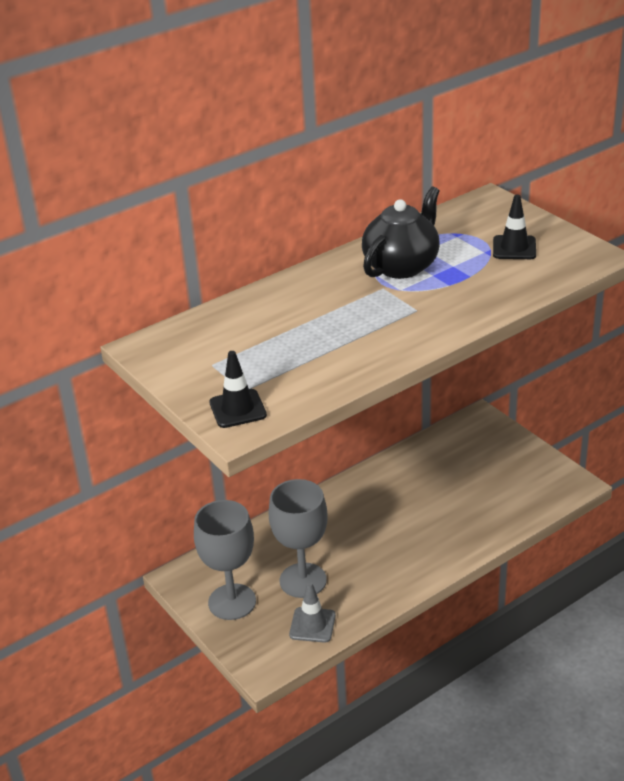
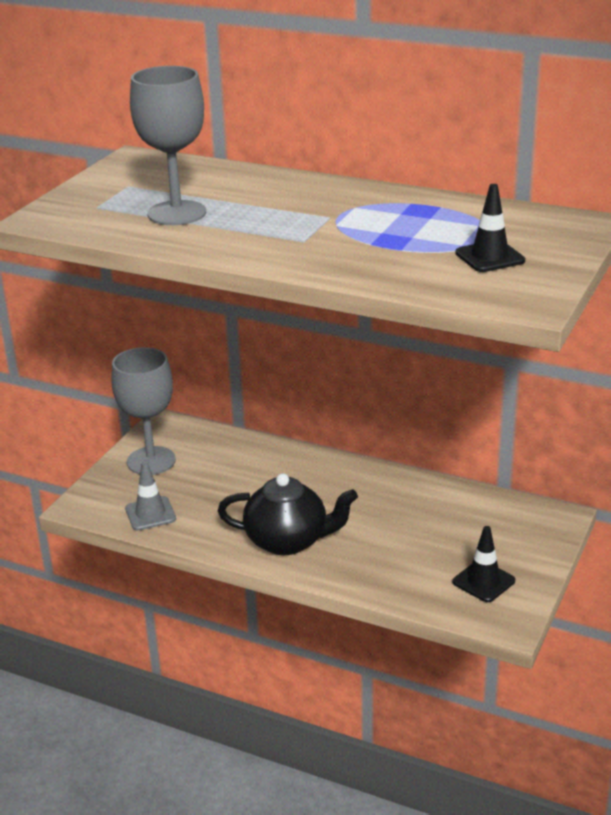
camera: 60 degrees right, 5 degrees down
black traffic cone [209,351,267,428] -> black traffic cone moved to [453,526,515,602]
grey goblet [269,479,328,598] -> grey goblet moved to [130,66,206,225]
black teapot [362,187,440,279] -> black teapot moved to [218,473,358,555]

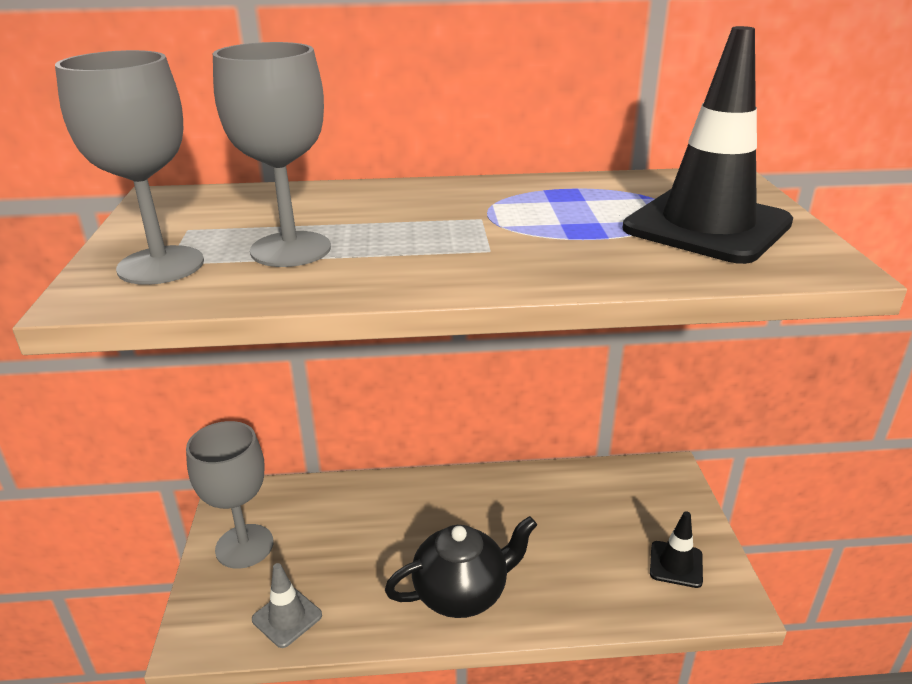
camera: 30 degrees left, 0 degrees up
black traffic cone [455,184,525,272] -> black traffic cone [623,26,793,264], size x2.07
none -> grey goblet [55,50,204,285]

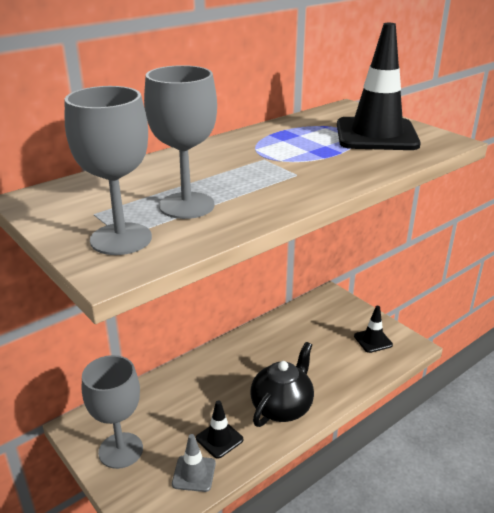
camera: 35 degrees left, 0 degrees up
none -> black traffic cone [196,400,243,459]

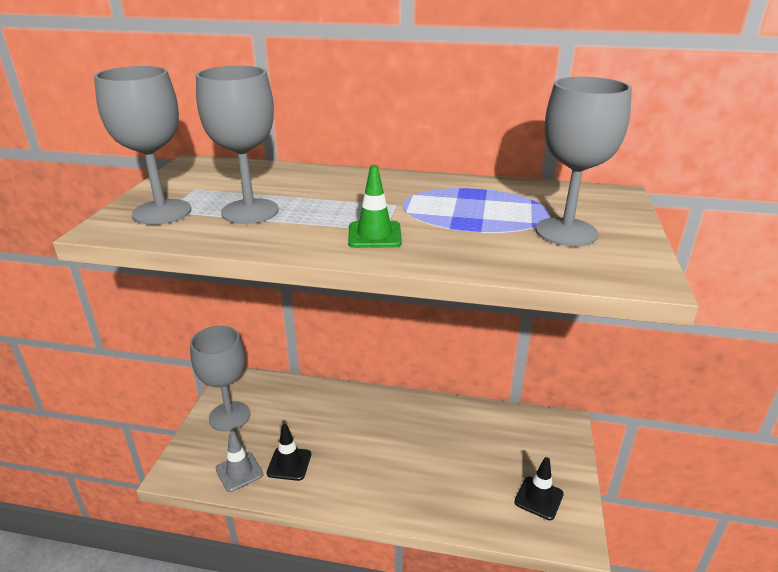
camera: 50 degrees right, 0 degrees up
black teapot [251,342,314,427] -> none
black traffic cone [337,23,421,150] -> grey goblet [536,77,632,246]
none -> green traffic cone [348,165,402,248]

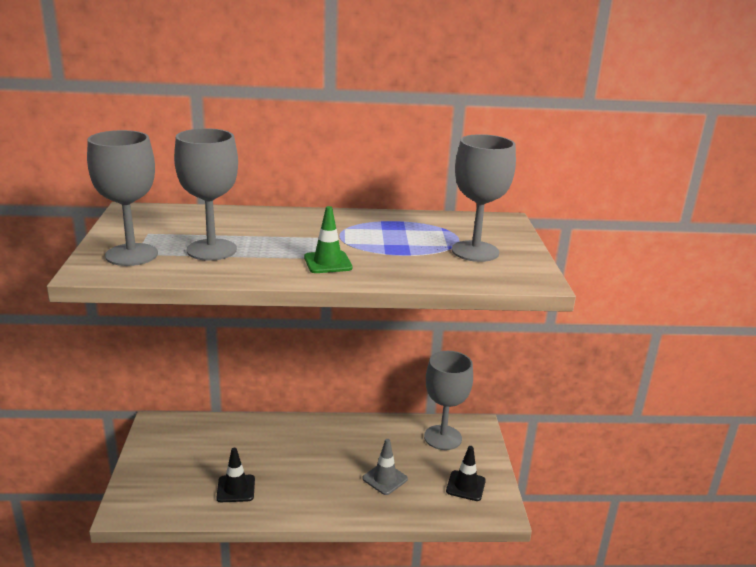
camera: 15 degrees left, 5 degrees down
grey goblet [190,326,250,431] -> grey goblet moved to [424,351,473,450]
grey traffic cone [216,431,263,492] -> grey traffic cone moved to [362,439,408,495]

